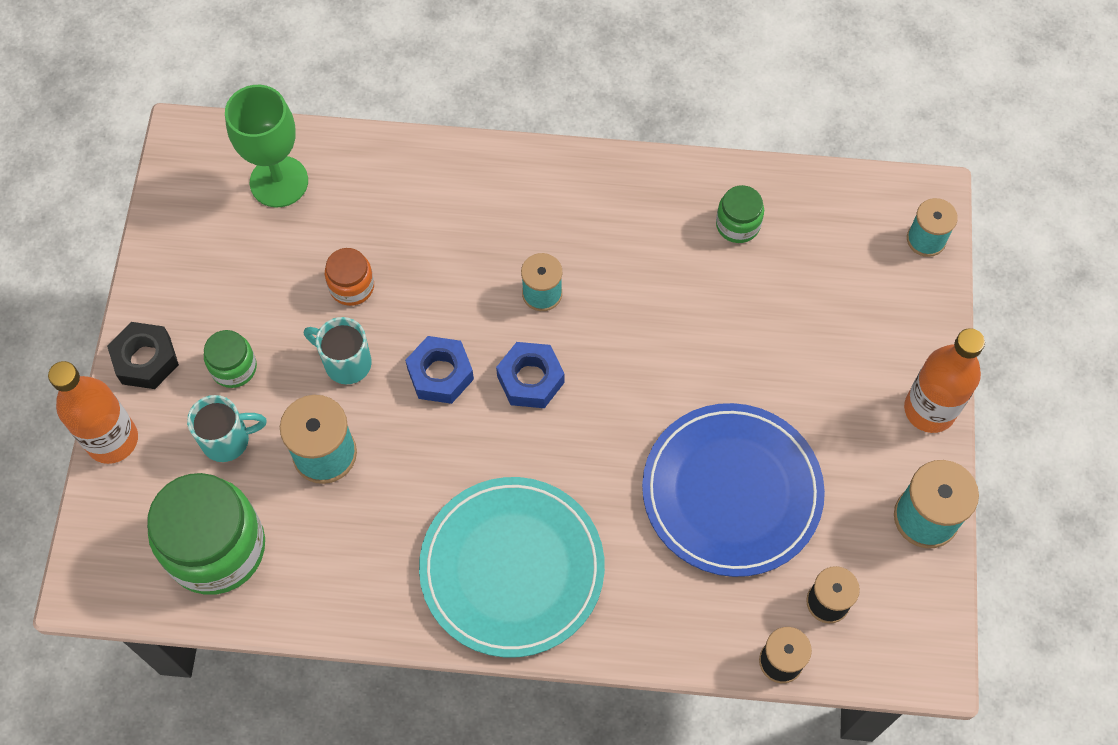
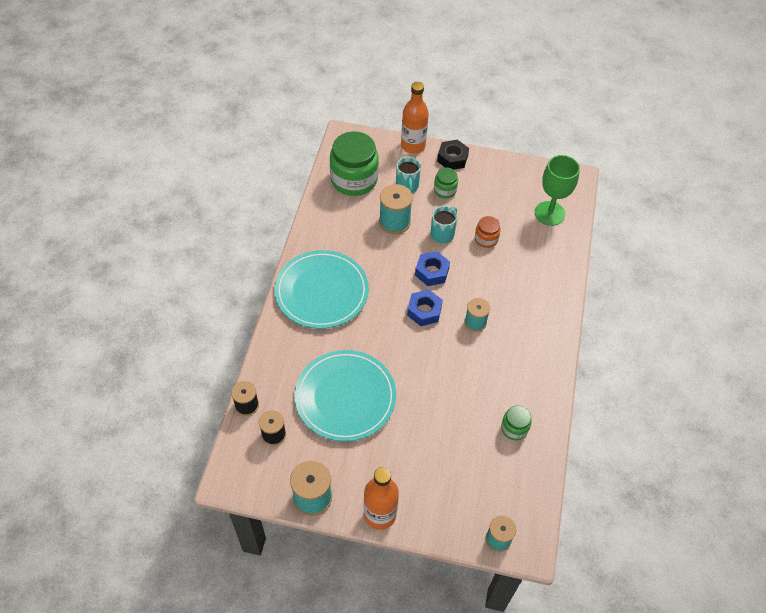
camera: 95 degrees right, 10 degrees down
blue plate [642,403,825,577] -> turquoise plate [295,350,396,442]

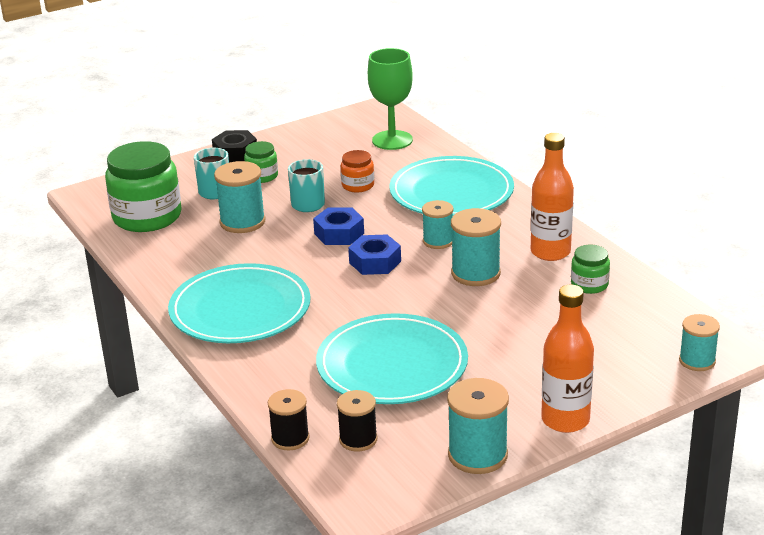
camera: 40 degrees left, 25 degrees down
orange bottle [401,82,429,154] -> orange bottle moved to [531,133,574,261]
none -> turquoise plate [389,156,514,216]
none -> turquoise spool [451,208,501,286]

